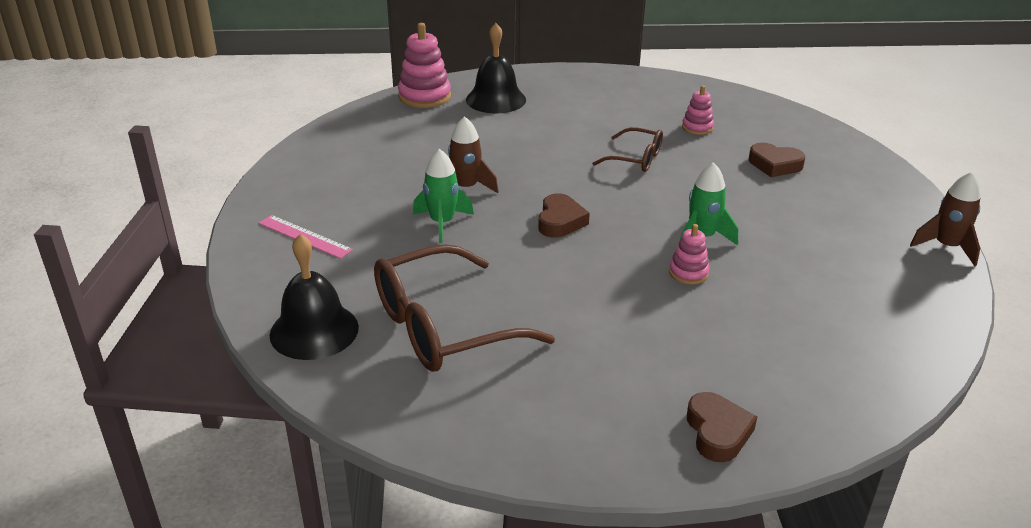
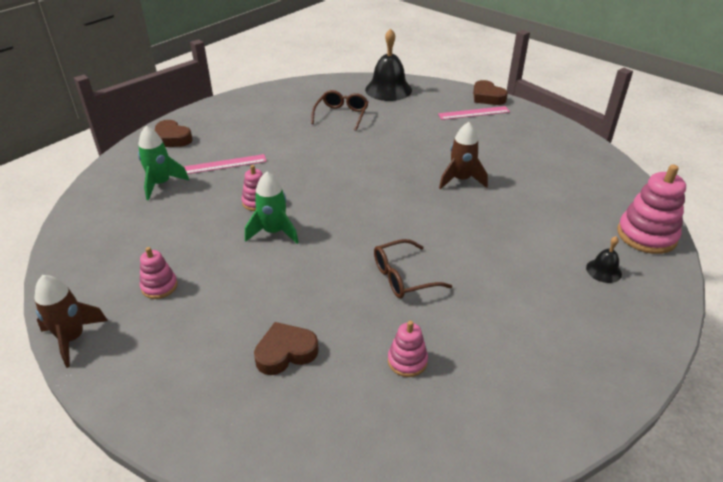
camera: 135 degrees right, 5 degrees up
brown glasses [374,244,555,372] -> brown glasses [311,90,369,131], size x0.54
green rocket [413,149,474,243] -> green rocket moved to [138,126,189,200]
black bell [466,23,526,114] -> black bell [586,236,622,283], size x0.49
brown heart [538,193,590,238] -> brown heart moved to [473,80,508,105]
none -> pink stacking toy [140,247,178,299]
none -> pink ruler [183,154,267,174]

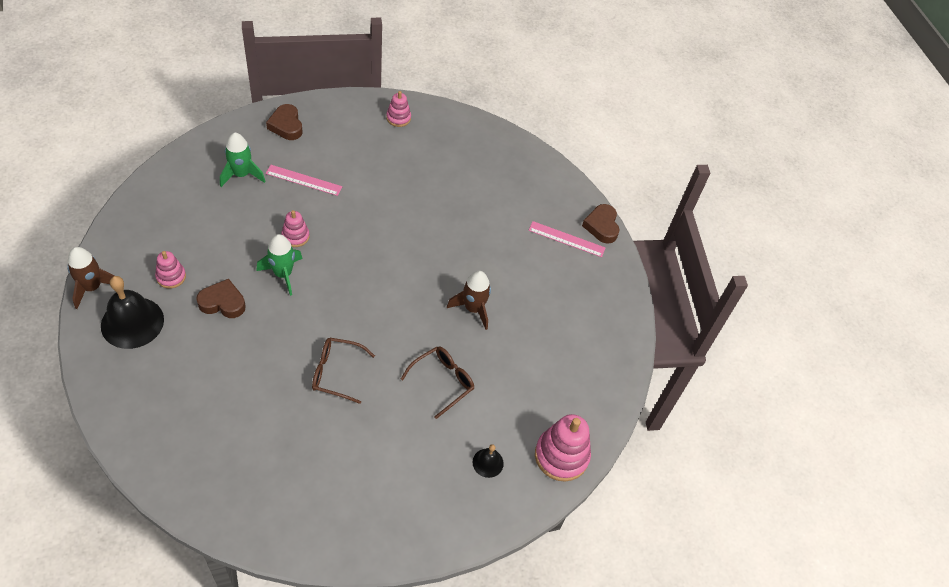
camera: 25 degrees right, 15 degrees up
brown heart [254,322,319,375] -> brown heart moved to [196,279,246,318]
brown glasses [311,90,369,131] -> brown glasses moved to [401,346,474,419]
black bell [365,28,412,101] -> black bell moved to [101,276,164,349]
pink stacking toy [388,321,428,377] -> pink stacking toy moved to [386,91,411,127]

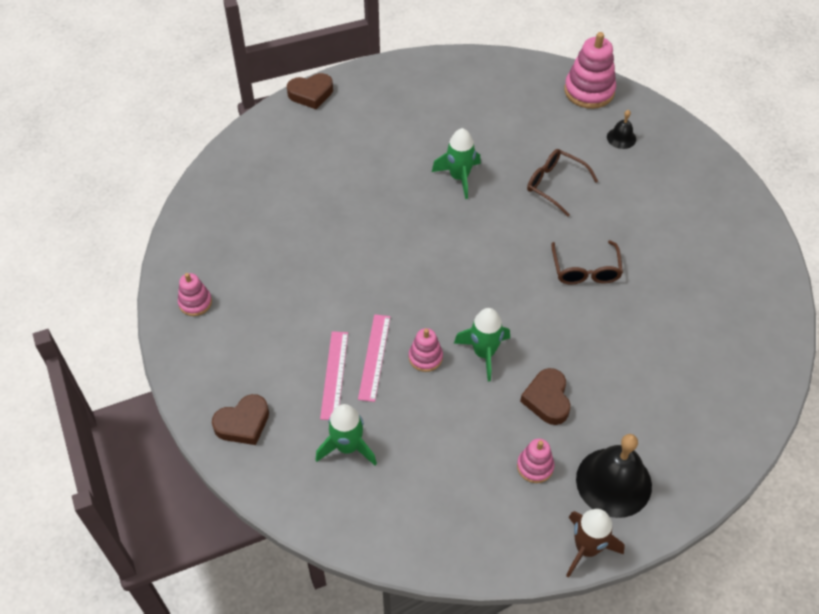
camera: 95 degrees left, 0 degrees up
brown rocket [447,271,491,330] -> green rocket [432,128,481,199]
pink ruler [528,221,605,257] -> pink ruler moved to [358,314,390,402]

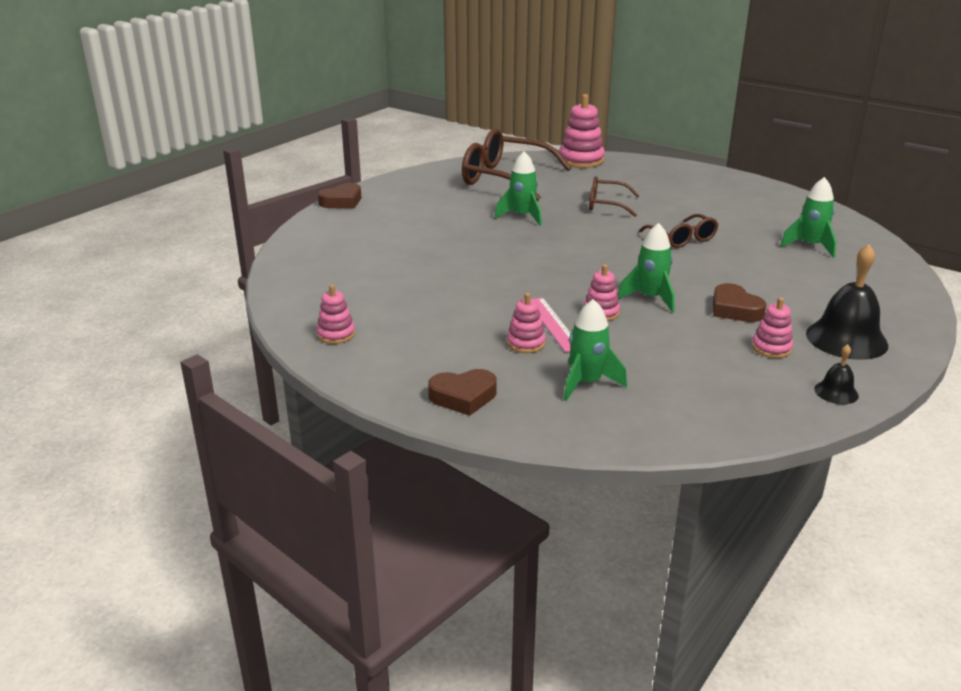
camera: 25 degrees left, 25 degrees down
brown heart [212,394,269,445] -> brown heart turned 45 degrees clockwise [428,369,497,416]
pink ruler [320,331,348,420] -> pink stacking toy [507,293,546,353]
brown rocket [566,509,625,578] -> none
black bell [607,110,636,149] -> black bell moved to [814,344,859,404]
none -> brown glasses [462,128,571,202]
none -> green rocket [780,177,837,258]

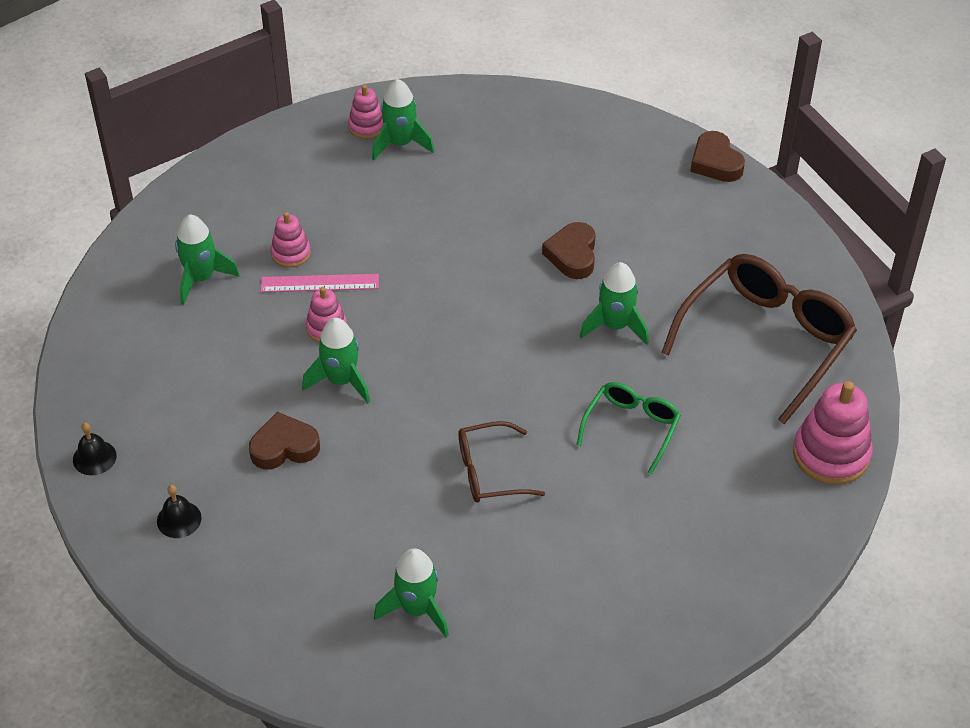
camera: 105 degrees right, 20 degrees up
brown heart [428,369,497,416] -> brown heart moved to [542,222,596,279]
brown glasses [589,176,640,217] -> green glasses [577,382,681,475]
pink stacking toy [752,297,793,358] -> none
black bell [806,244,888,360] -> black bell [157,485,202,538], size x0.49
none -> green rocket [372,79,434,161]

